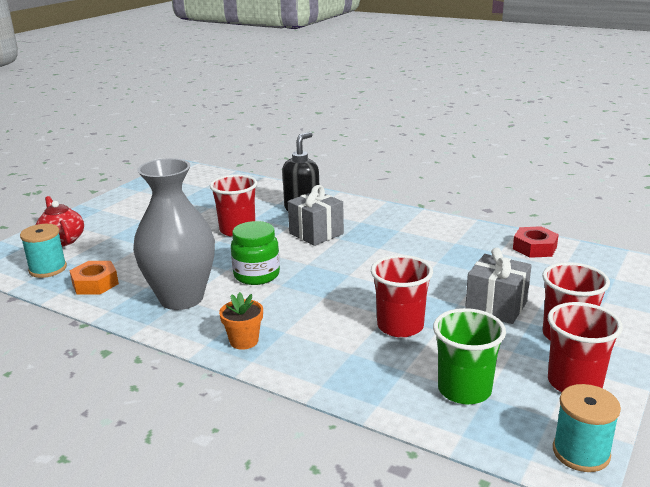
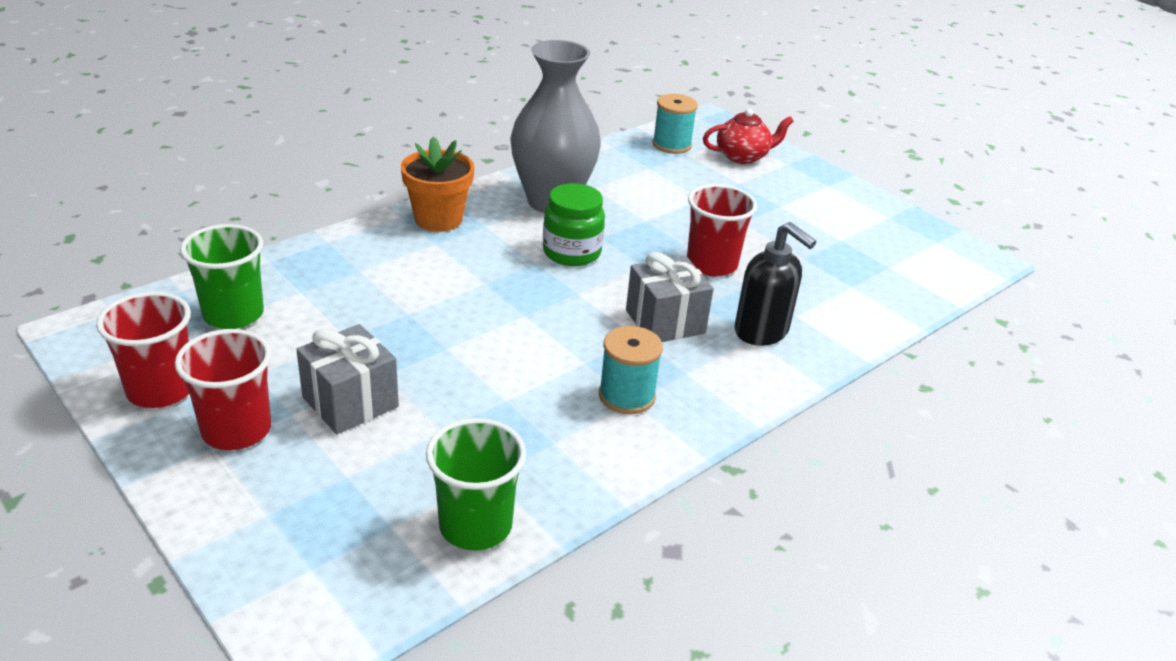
camera: 105 degrees right, 10 degrees up
orange nut [70,261,119,295] -> none
orange flower pot [219,292,263,350] -> orange flower pot [401,137,475,232], size x1.56
red cup [371,255,433,337] -> none
red nut [513,226,559,258] -> green cup [426,418,526,551]
turquoise spool [553,384,621,472] -> turquoise spool moved to [599,326,663,414]

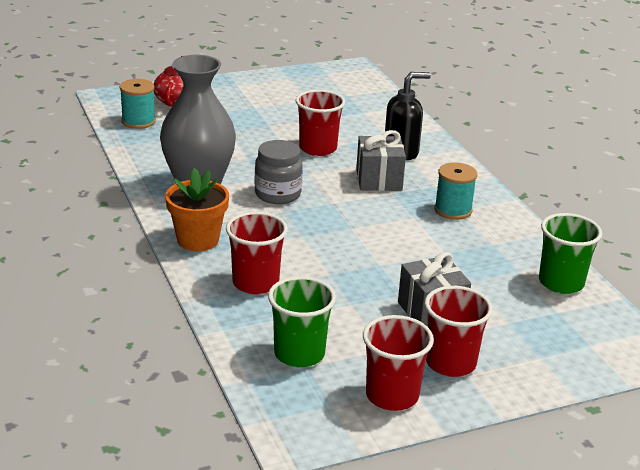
camera: 70 degrees left, 5 degrees down
green jar [543,183,605,266] -> grey jar [254,140,303,204]
none -> red cup [226,212,288,294]

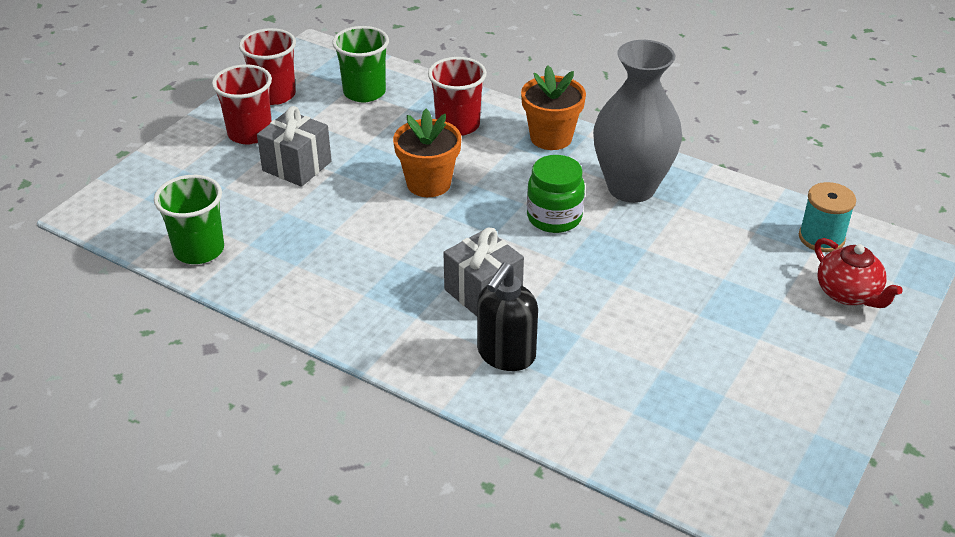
camera: 145 degrees right, 10 degrees up
grey jar [254,140,303,204] -> green jar [527,155,585,233]
red cup [295,90,345,156] -> none
turquoise spool [434,162,477,220] -> none
none -> orange flower pot [393,109,461,197]

